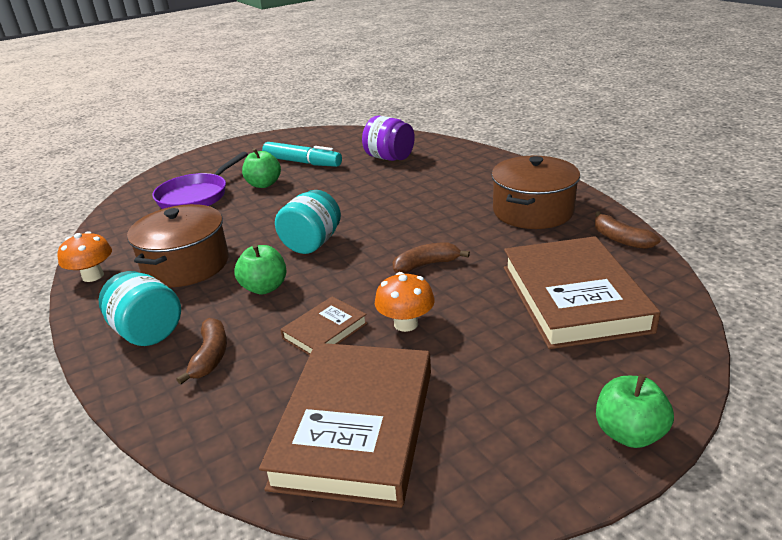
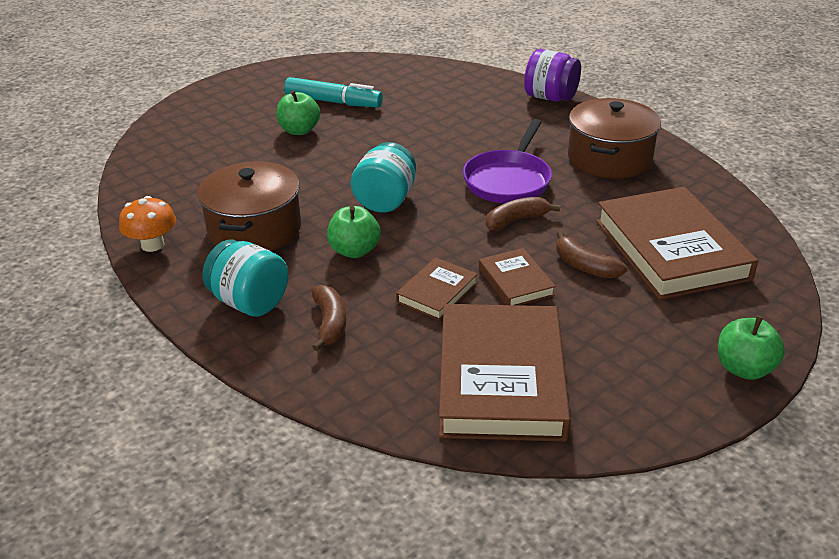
camera: 10 degrees left, 5 degrees up
purple pan [152,152,248,209] -> purple pan moved to [463,119,552,203]
purple jar [362,116,415,161] -> purple jar moved to [524,49,581,101]
orange mushroom [375,272,435,332] -> brown book [479,248,556,305]
brown banana [594,211,661,249] -> brown banana moved to [556,231,628,279]

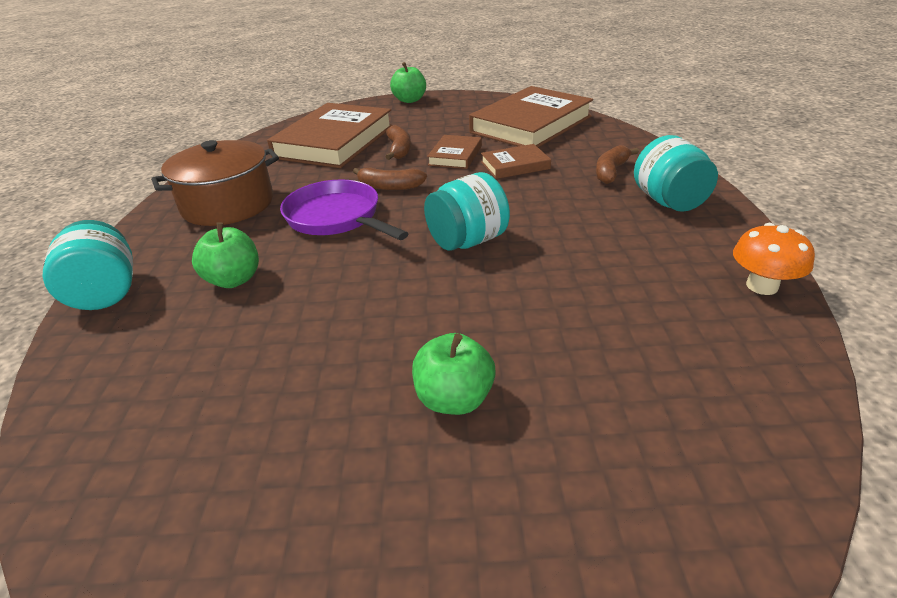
camera: 140 degrees left, 0 degrees up
brown pot [198,161,301,251] -> none
turquoise marker [284,77,383,107] -> none
green apple [327,206,381,258] -> green apple moved to [192,222,259,288]
purple pan [463,119,552,203] -> purple pan turned 105 degrees counterclockwise [280,179,409,240]
purple jar [524,49,581,101] -> turquoise jar [42,220,133,310]

